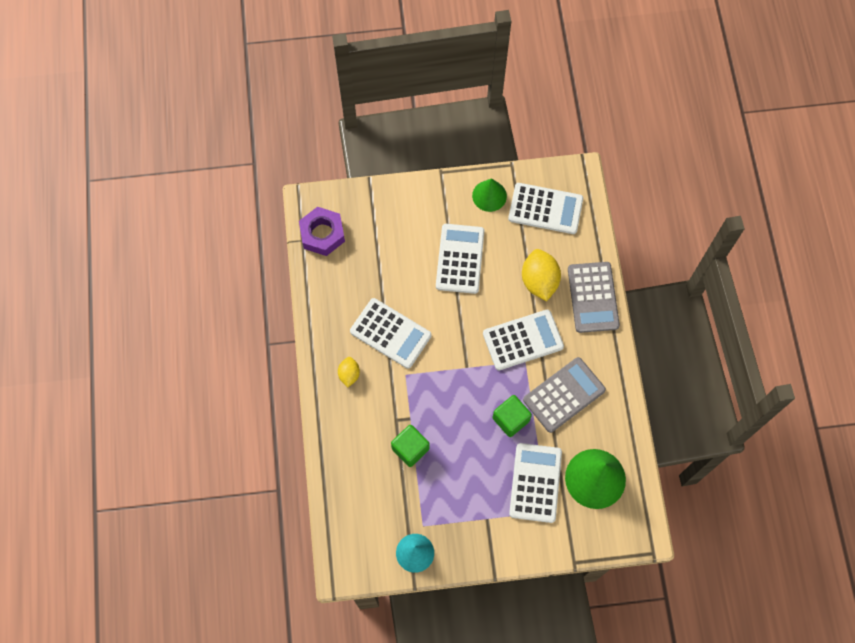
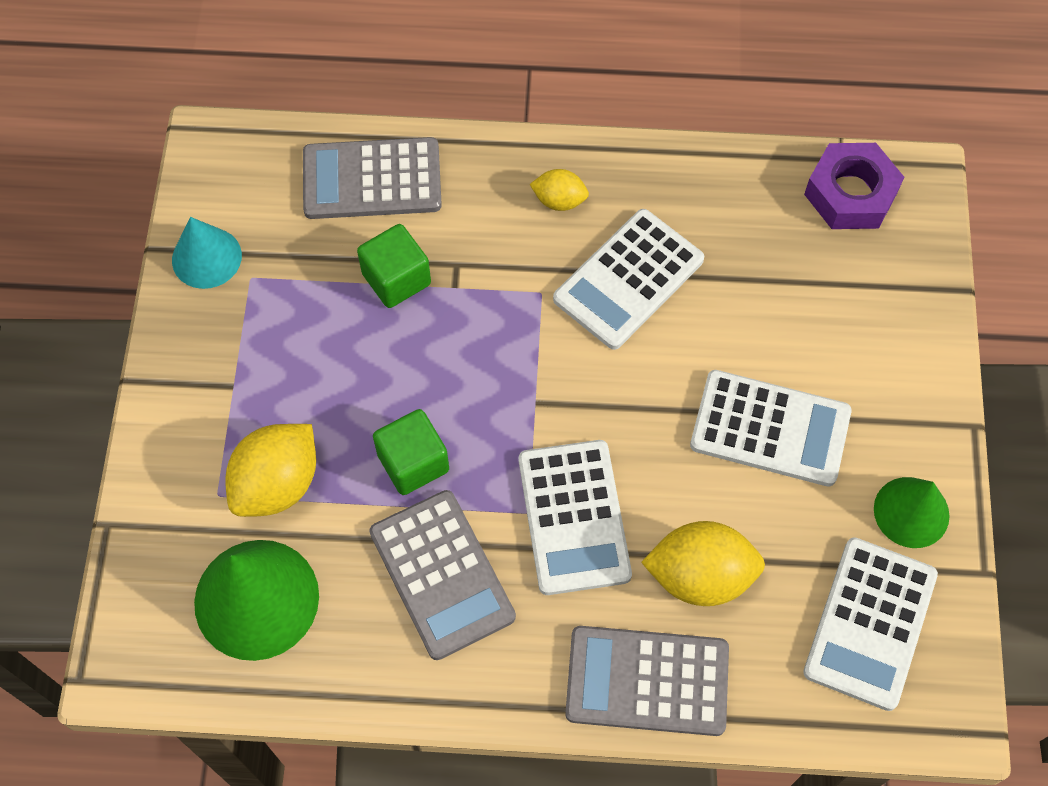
camera: 100 degrees right, 5 degrees down
white calculator [509,443,562,523] -> yellow lemon [225,424,316,517]
none -> grey calculator [303,137,442,219]

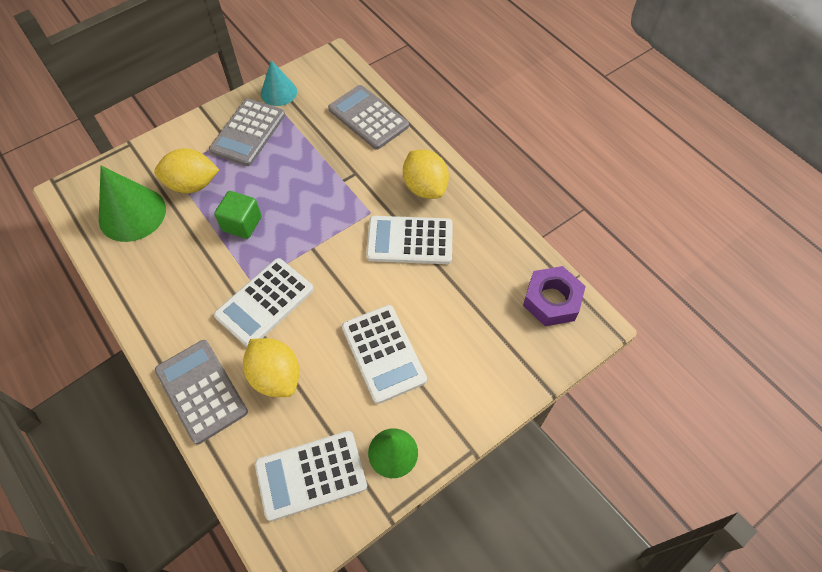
camera: 50 degrees right, 5 degrees down
green cube [357,224,431,308] -> none
grey calculator [369,490,516,660] -> grey calculator moved to [209,98,285,166]
yellow lemon [530,169,589,211] -> yellow lemon [403,149,449,199], size x1.80

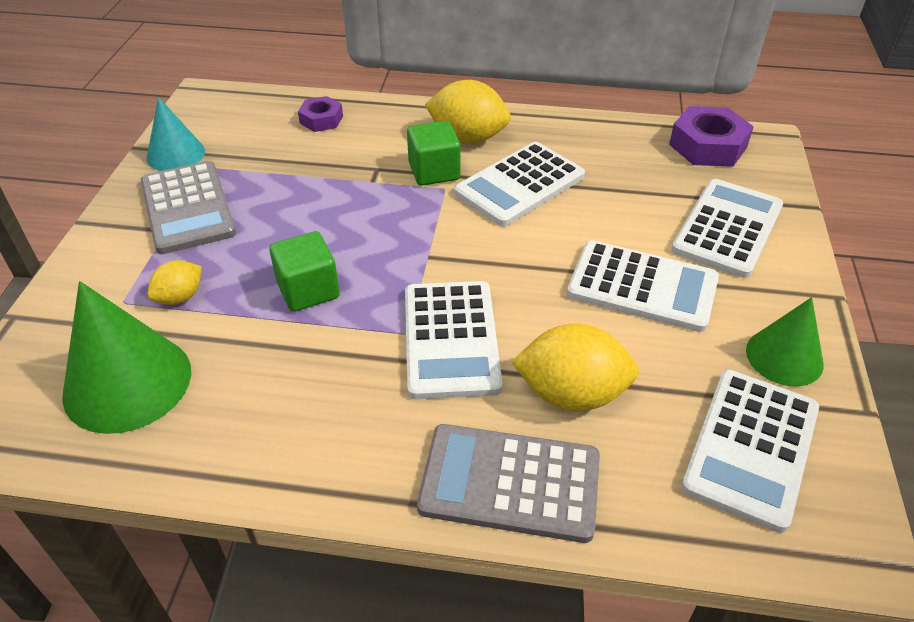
camera: 45 degrees left, 15 degrees down
yellow lemon [154,148,219,193] -> yellow lemon [148,260,202,305], size x0.56
grey calculator [328,85,409,150] -> purple nut [298,96,343,132]
none -> green cube [407,121,461,186]
none -> white calculator [671,179,783,278]

